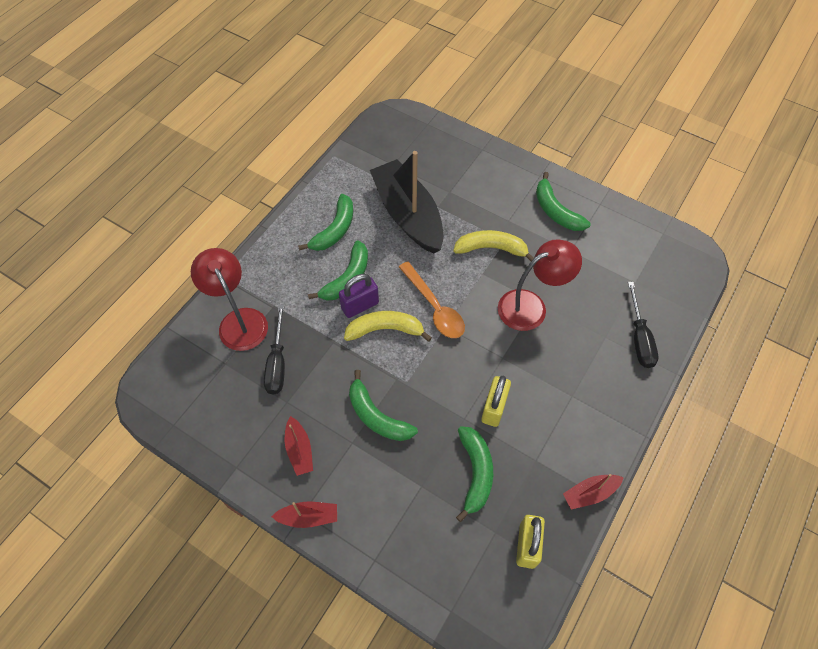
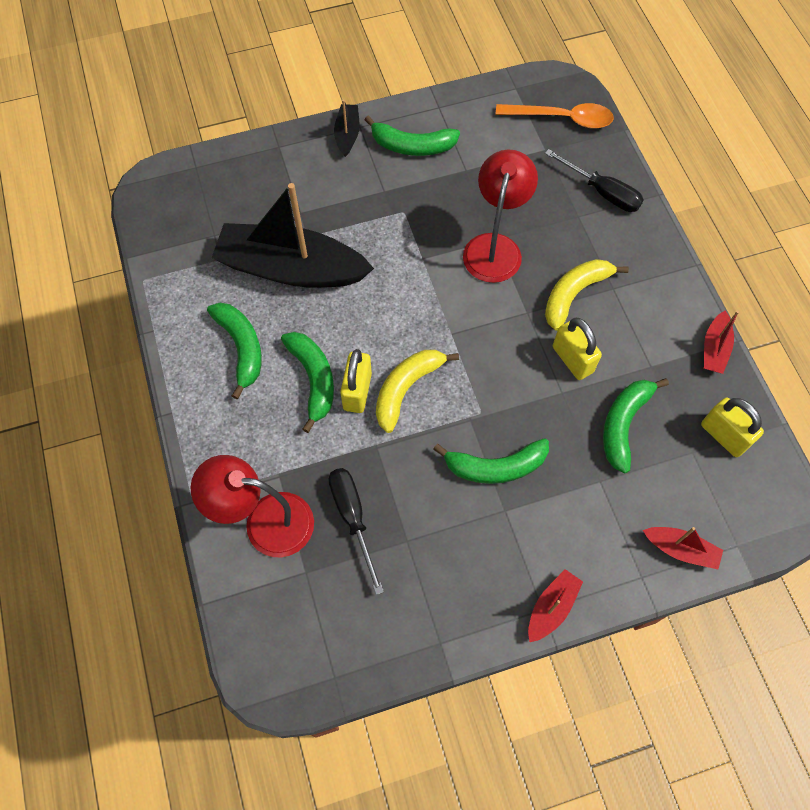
camera: 50 degrees left, 5 degrees up
black screwdriver [264,305,285,395] -> black screwdriver turned 150 degrees counterclockwise [328,468,384,595]
red boat [285,416,313,476] -> red boat moved to [643,527,723,569]
purple padlock [339,274,379,318] -> yellow padlock [340,349,372,413]
orange spoon [399,261,465,338] -> orange spoon moved to [495,103,614,129]
yellow banana [453,230,534,261] -> yellow banana moved to [545,259,629,331]
green banana [456,426,493,522] -> green banana turned 105 degrees counterclockwise [603,378,669,473]
none -> black boat [334,99,360,157]

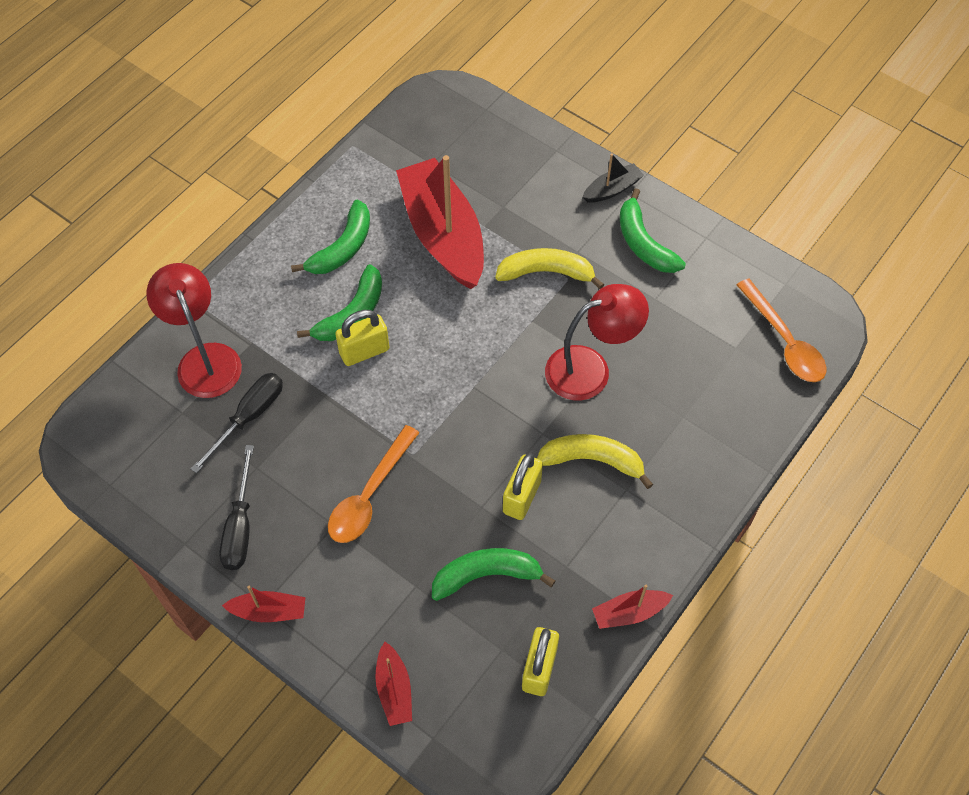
camera: 55 degrees right, 5 degrees down
black boat [212,183,374,288] -> red boat [396,155,484,289]
yellow banana [376,350,459,433] -> yellow banana moved to [495,248,605,289]
green banana [433,438,549,484] -> orange spoon [328,425,419,543]
black screwdriver [545,149,644,212] -> black screwdriver moved to [219,445,254,570]

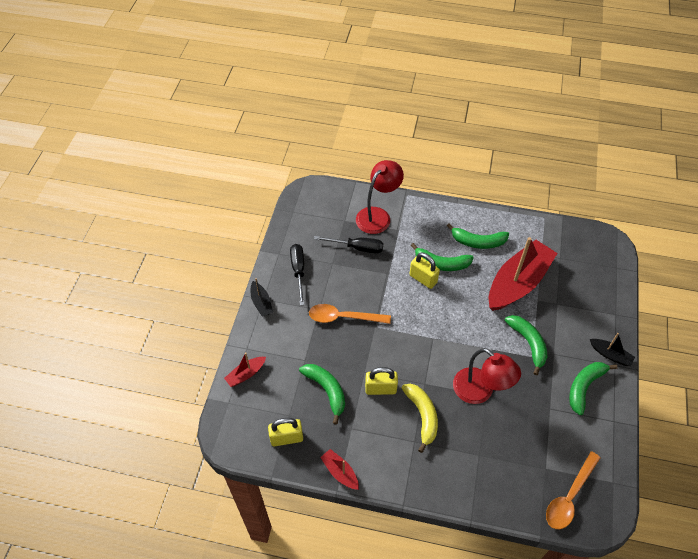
camera: 65 degrees right, 5 degrees down
black screwdriver [219,445,254,570] -> black screwdriver turned 105 degrees clockwise [290,244,305,305]
red boat [222,586,305,622] -> black boat [251,278,273,316]
yellow banana [495,248,605,289] -> green banana [504,315,547,375]

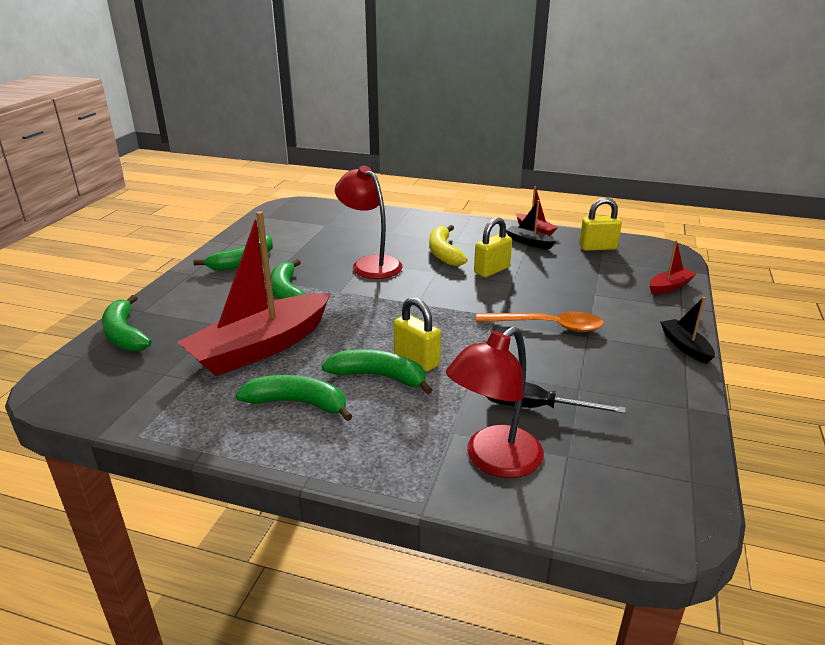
camera: 175 degrees left, 25 degrees down
black screwdriver [290,244,305,305] -> none
green banana [299,364,345,425] -> green banana moved to [102,295,152,351]
yellow padlock [365,367,398,395] -> yellow padlock turned 45 degrees counterclockwise [474,217,512,277]
orange spoon [546,451,601,529] -> none
black boat [590,333,635,366] -> black boat moved to [506,200,556,249]

